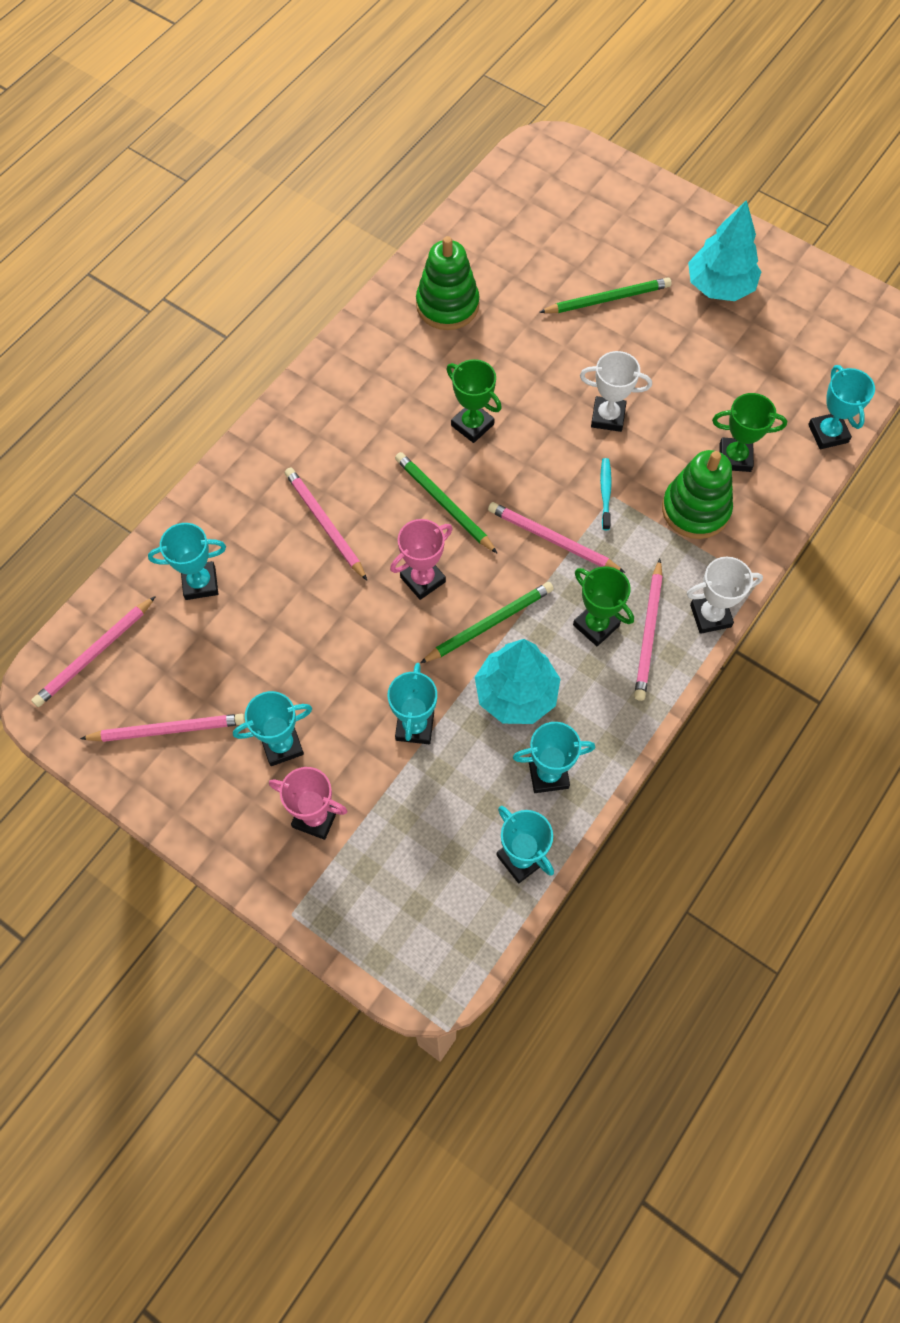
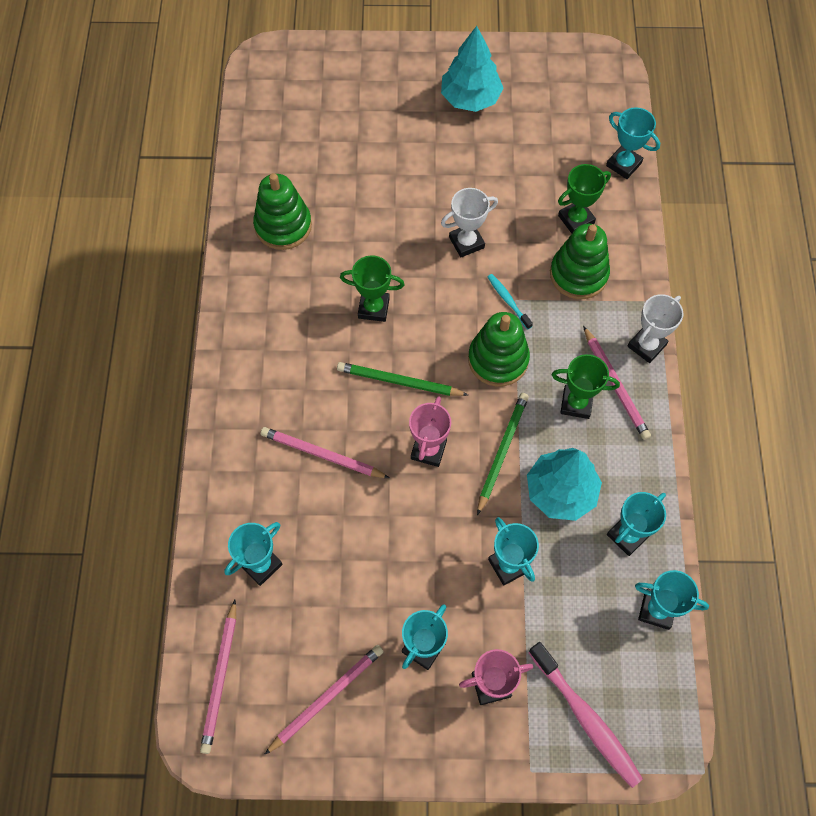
camera: 35 degrees left, 0 degrees up
pink pencil [488,502,625,573] -> green stacking toy [468,312,530,387]
green pencil [539,277,672,313] -> none
none -> pink toothbrush [528,642,643,788]

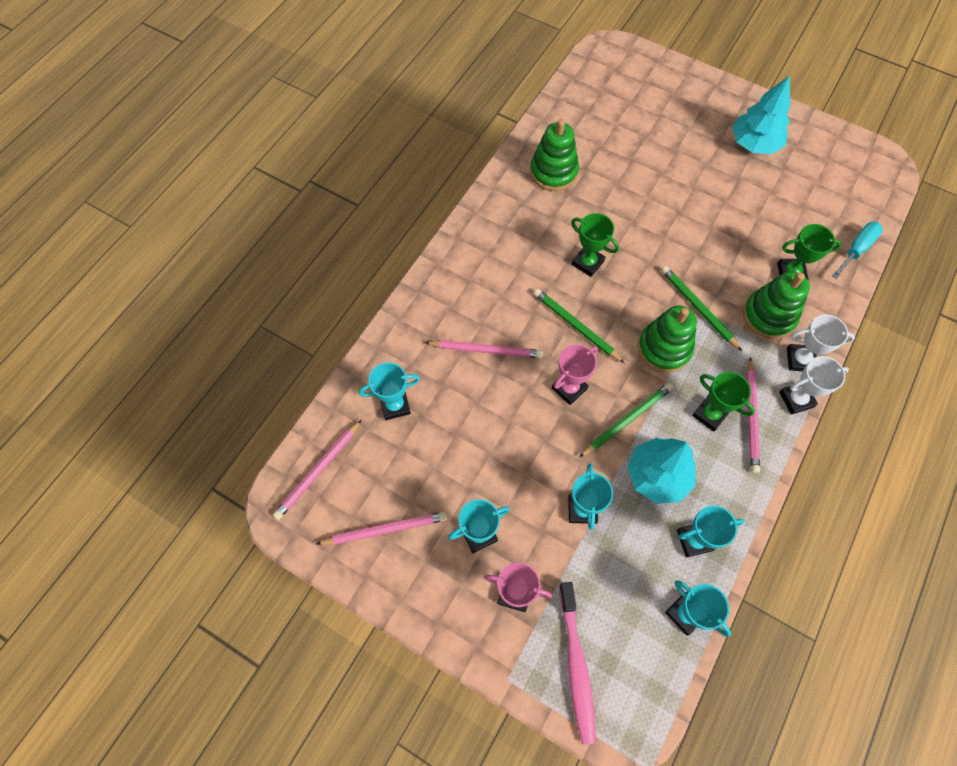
camera: 30 degrees right, 0 degrees up
pink pencil [261,427,389,478] -> pink pencil turned 135 degrees clockwise [424,340,543,358]
white trophy [441,188,498,257] -> white trophy moved to [787,314,855,371]
turquoise toothbrush [488,274,533,330] -> green pencil [661,266,742,351]
turquoise trophy [606,107,660,179] -> turquoise screwdriver [832,222,883,279]

